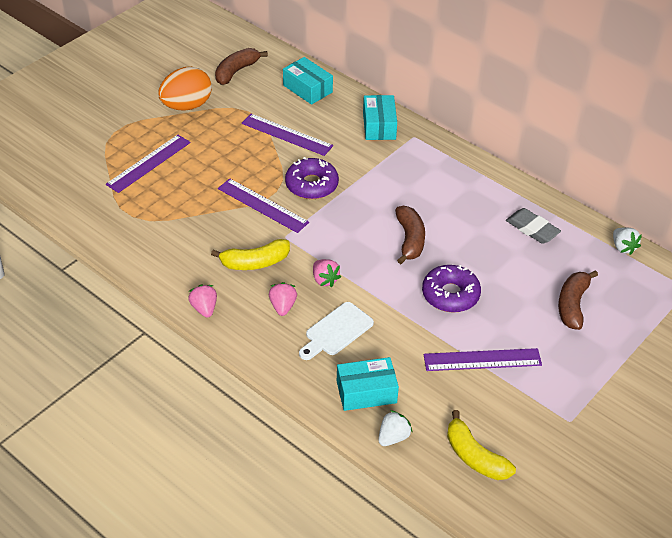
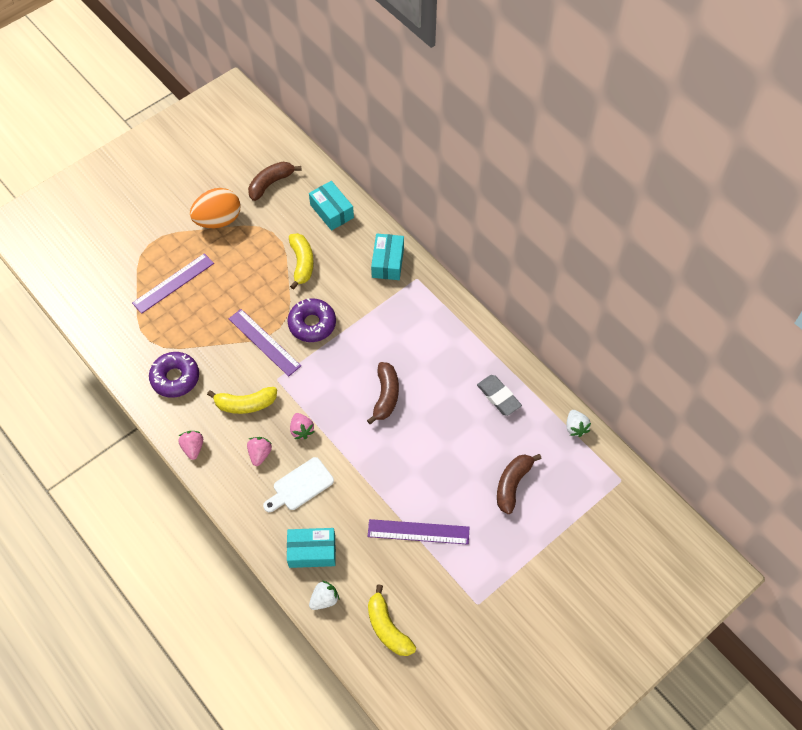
camera: 10 degrees right, 15 degrees up
purple ruler [242,114,333,156] -> yellow banana [289,233,314,290]
purple donut [422,265,481,313] -> purple donut moved to [149,352,199,398]

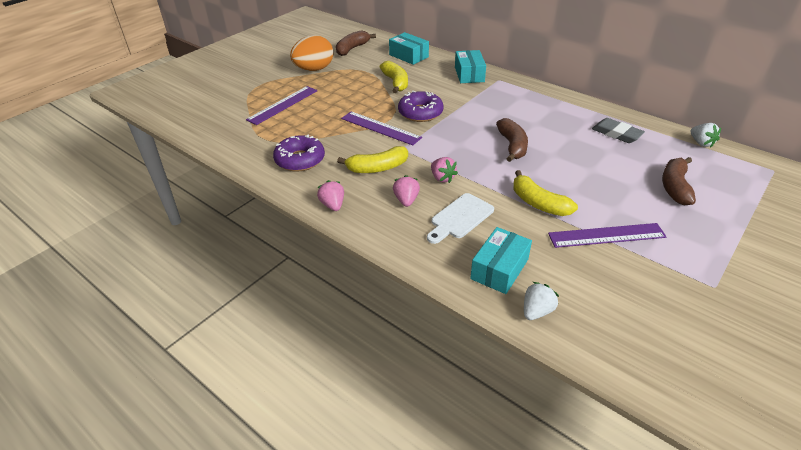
camera: 10 degrees left, 20 degrees down
turquoise box [287,528,336,568] -> turquoise box turned 45 degrees counterclockwise [470,227,532,294]
yellow banana [368,584,416,656] -> yellow banana moved to [513,170,578,216]

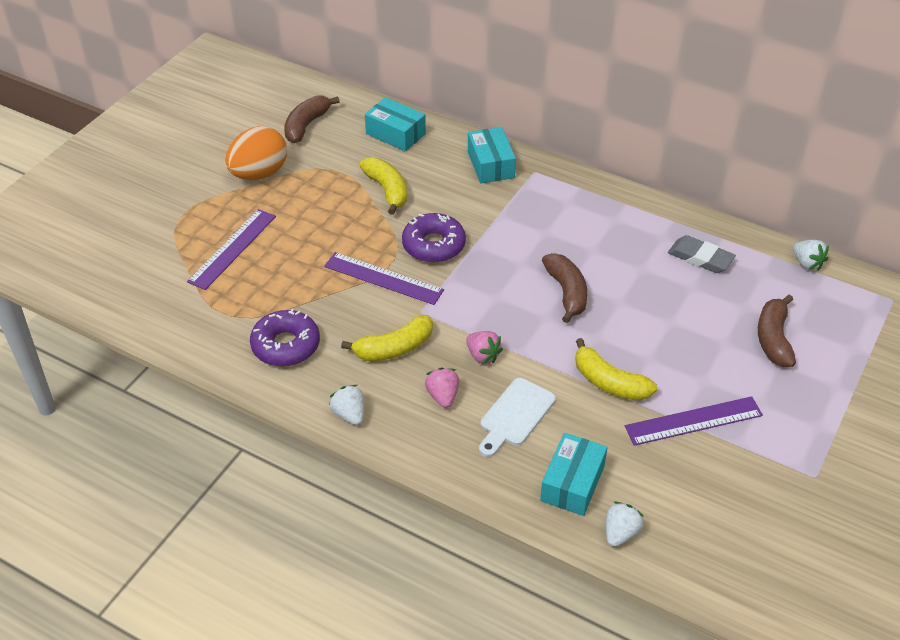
camera: 10 degrees left, 5 degrees up
pink strawberry [317,180,344,211] -> white strawberry [329,385,364,425]

